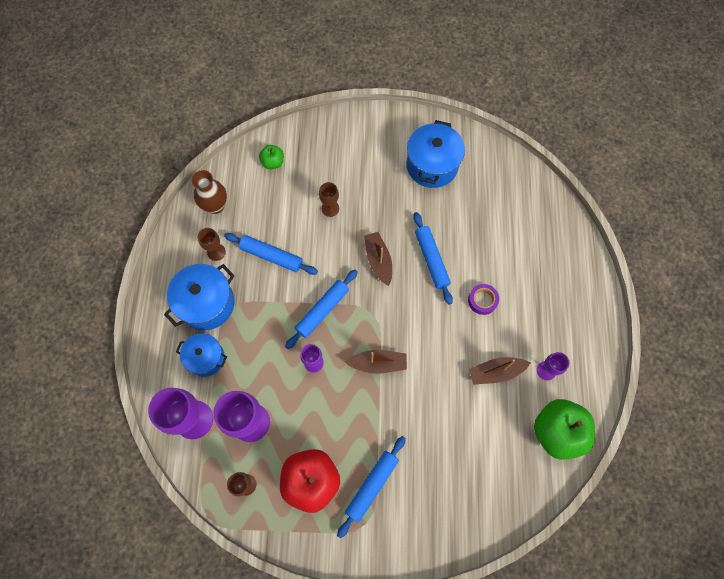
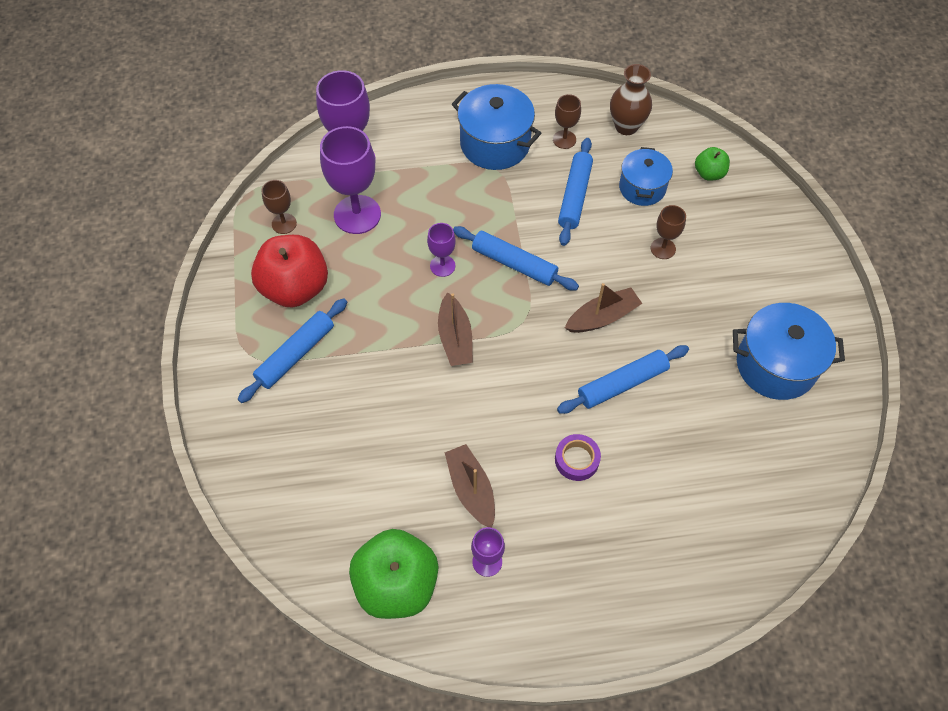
camera: 80 degrees right, 10 degrees down
blue pot [176,333,227,377] -> blue pot moved to [619,147,673,206]
blue rolling pin [337,436,406,538] -> blue rolling pin turned 75 degrees counterclockwise [238,298,347,403]

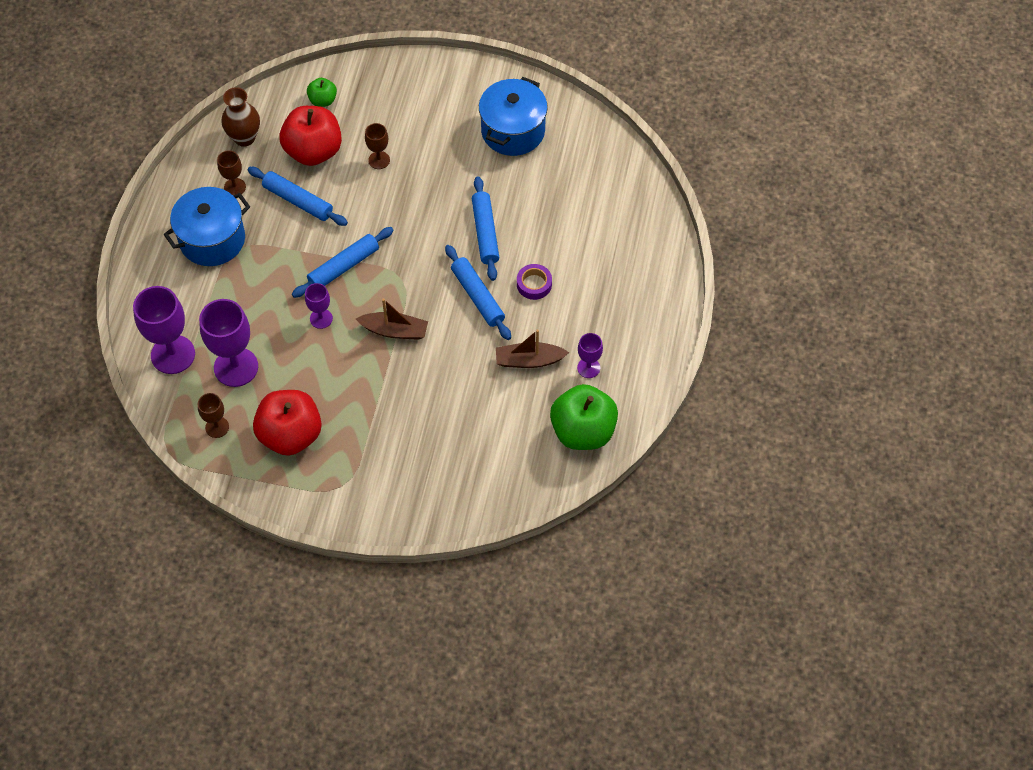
camera: 70 degrees left, 0 degrees up
blue rolling pin [238,298,347,403] -> blue rolling pin moved to [445,245,511,340]
brown boat [565,283,642,333] -> none
blue pot [619,147,673,206] -> red apple [280,106,342,166]

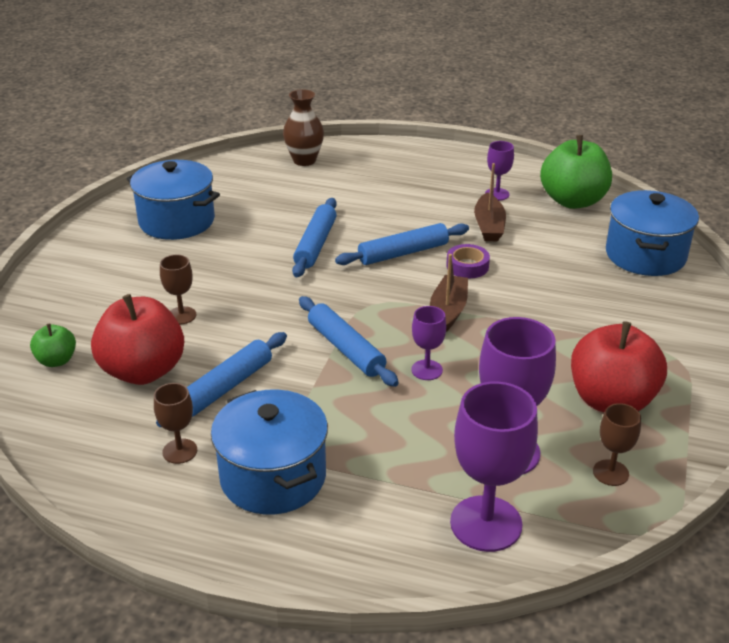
camera: 85 degrees left, 25 degrees down
brown vase [221,87,260,147] -> brown vase moved to [283,89,324,166]
blue rolling pin [472,176,499,281] -> blue rolling pin turned 75 degrees counterclockwise [292,198,337,277]
purple tape [517,264,552,300] -> purple tape moved to [446,244,490,278]
none -> blue pot [606,190,699,276]

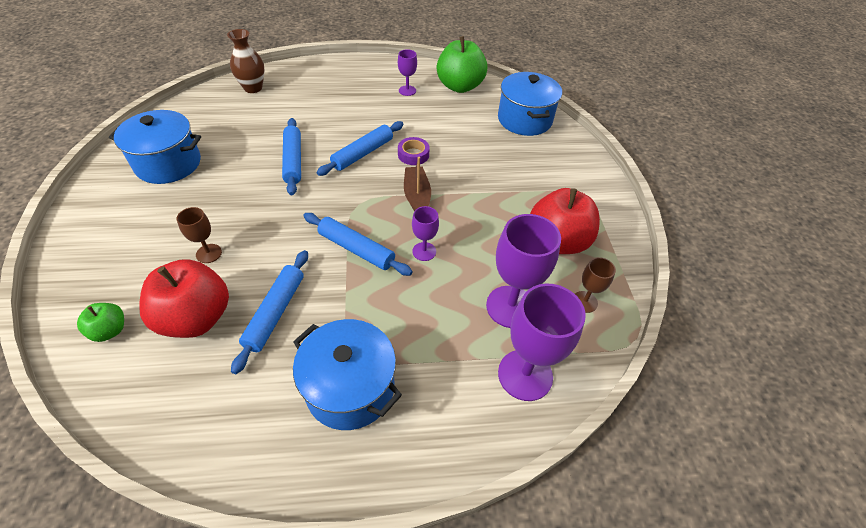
camera: 25 degrees left, 15 degrees up
brown goblet [154,383,197,464] -> none
brown boat [474,163,506,241] -> none

